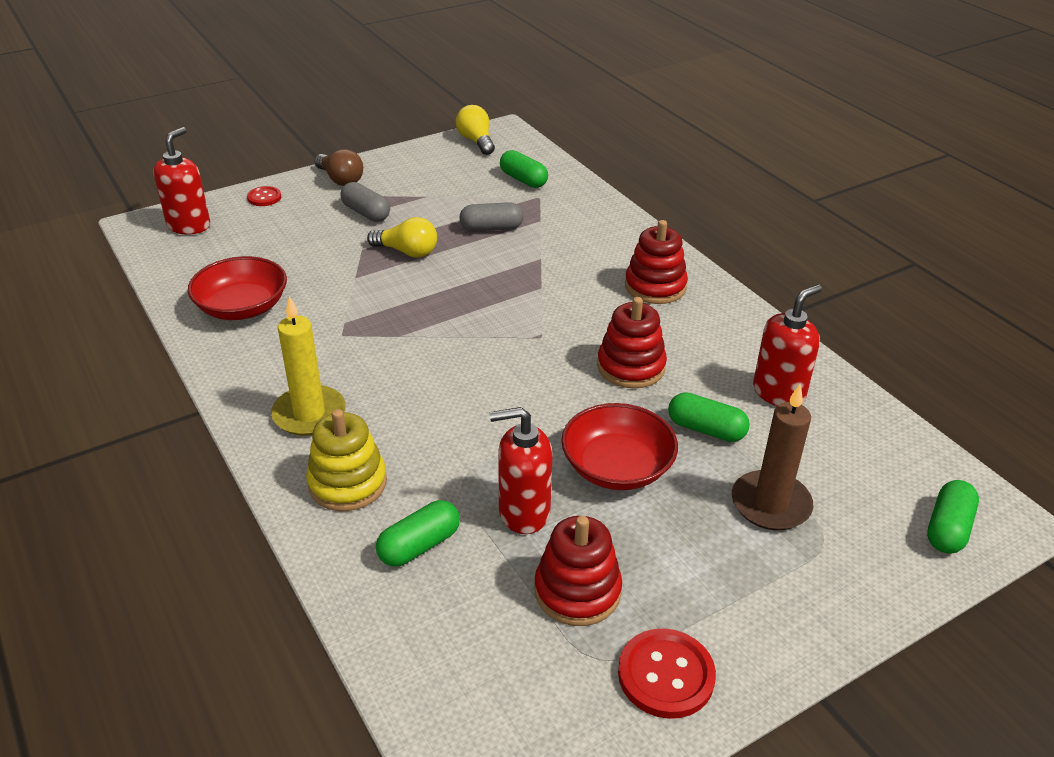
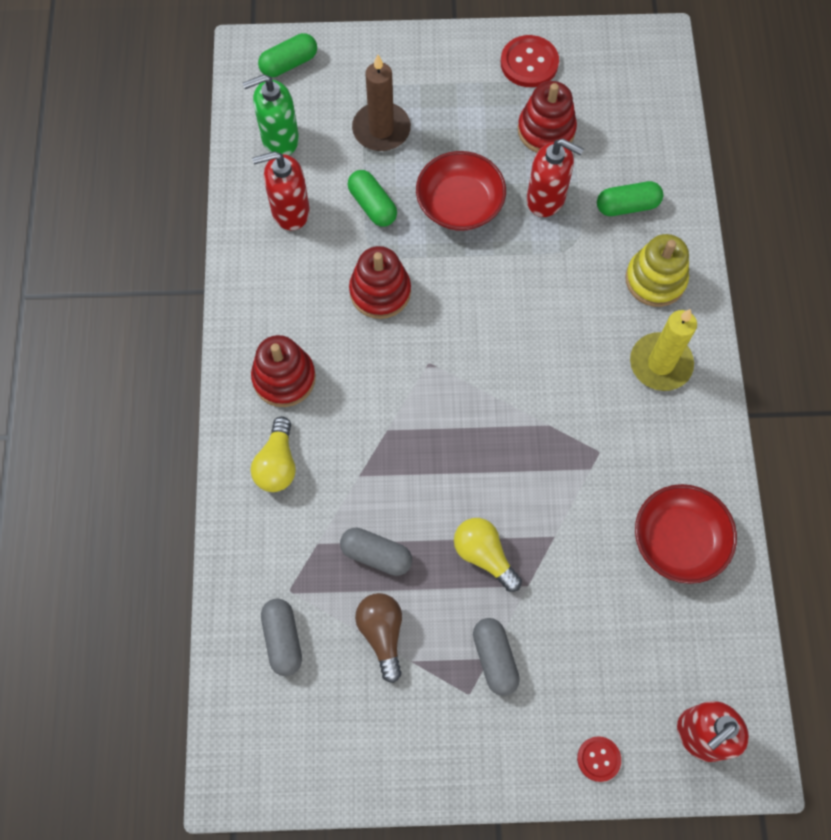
camera: 150 degrees left, 30 degrees up
brown light bulb [315,149,363,186] -> brown light bulb moved to [355,593,402,683]
yellow light bulb [456,105,495,155] -> yellow light bulb moved to [251,416,296,492]
green capsule [500,150,548,188] -> grey capsule [261,599,302,676]
none -> green soap dispenser [243,74,299,155]

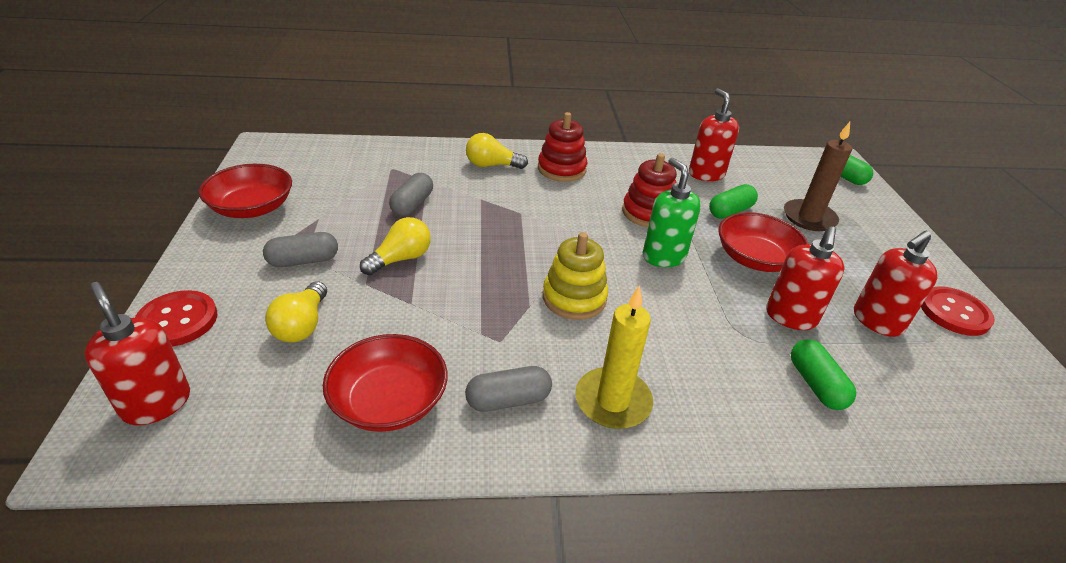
camera: 85 degrees right, 30 degrees down
green soap dispenser [243,74,299,155] -> green soap dispenser moved to [643,158,701,267]
grey capsule [261,599,302,676] -> grey capsule moved to [465,366,552,412]
brown light bulb [355,593,402,683] -> none
red stacking toy [518,81,577,153] -> red soap dispenser [854,231,938,337]
red button [577,736,621,782] -> red button [135,290,217,347], size x1.70
yellow stacking toy [625,234,689,307] -> yellow stacking toy moved to [543,232,608,320]
none -> red bowl [199,164,292,218]
none -> yellow light bulb [265,281,327,343]

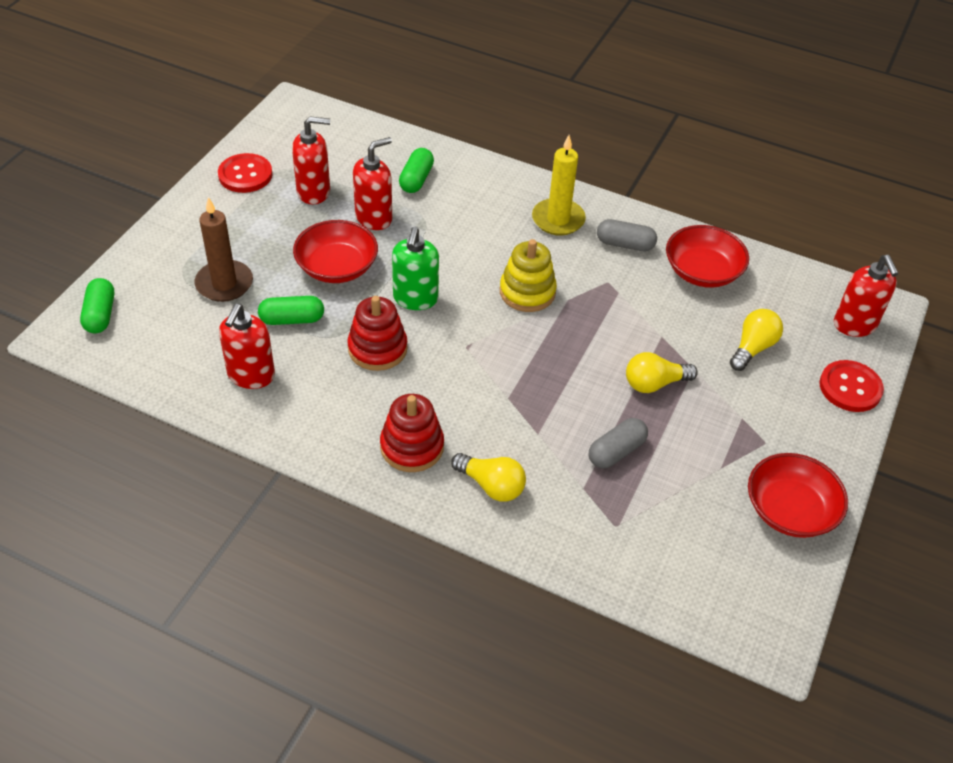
camera: 150 degrees left, 10 degrees up
grey capsule [263,232,338,267] -> none

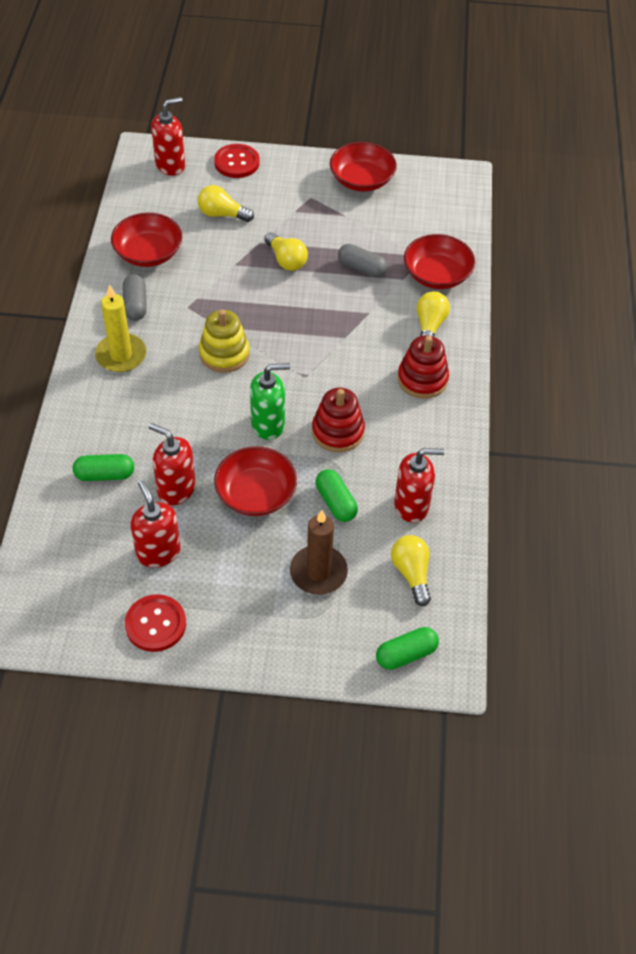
camera: 110 degrees left, 5 degrees up
none -> yellow light bulb [391,535,431,606]
none -> red bowl [404,234,475,289]

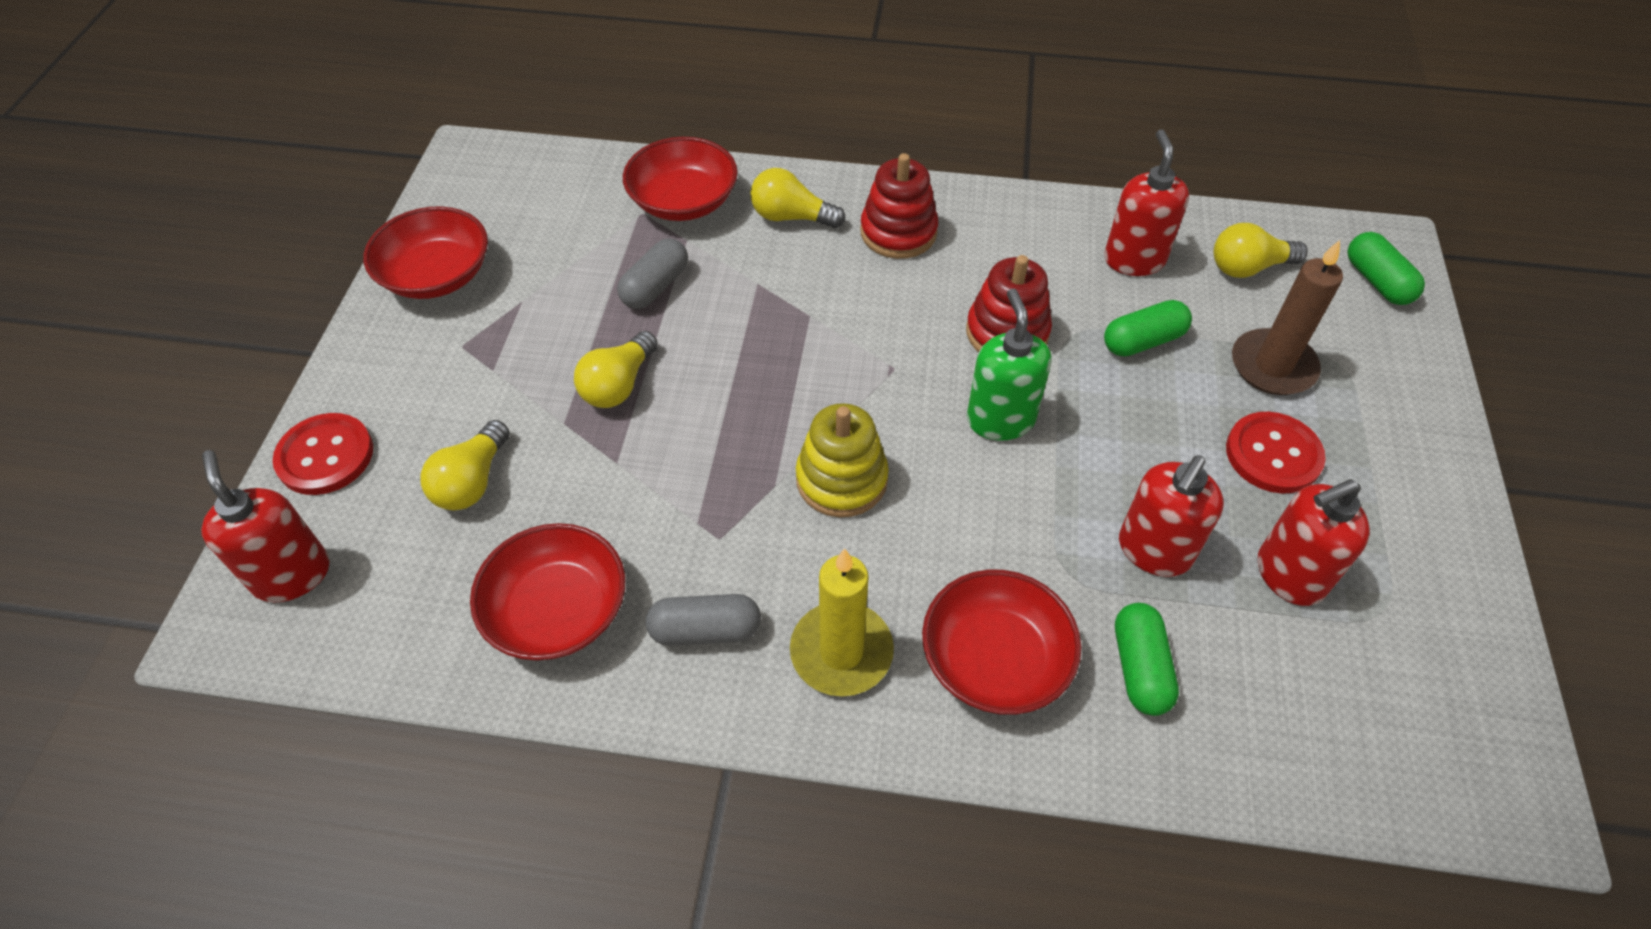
camera: 85 degrees left, 0 degrees up
red button [125,594,186,652] -> red button moved to [1226,412,1326,493]
red bowl [214,447,297,516] -> red bowl moved to [922,570,1082,715]
yellow light bulb [265,232,308,271] -> yellow light bulb turned 150 degrees clockwise [574,331,658,408]

